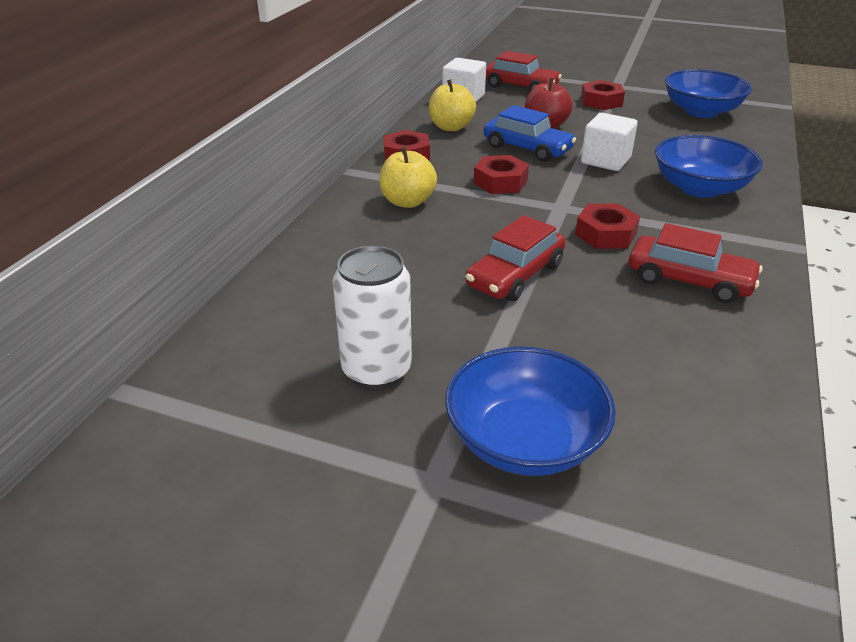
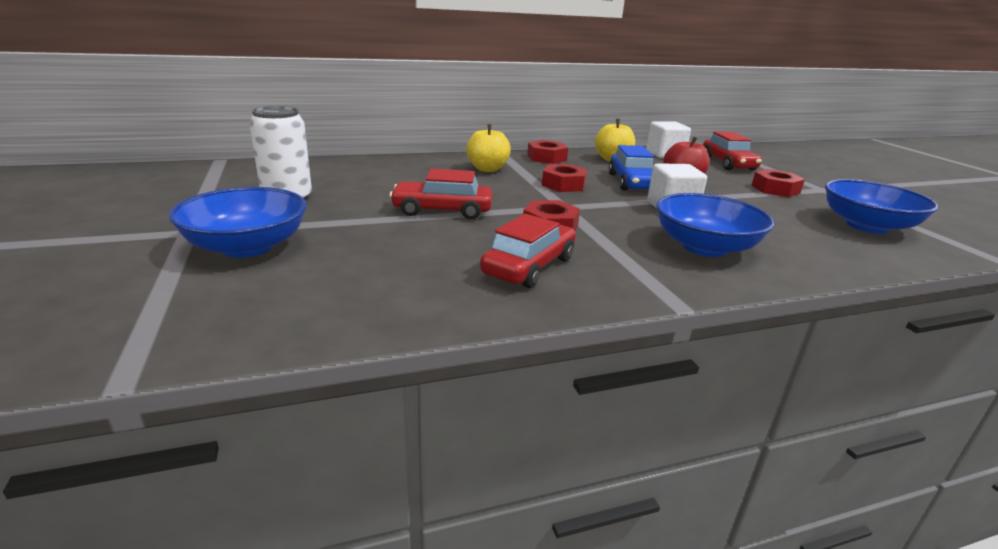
camera: 50 degrees right, 10 degrees down
red car [629,223,763,303] -> red car turned 135 degrees counterclockwise [480,214,576,288]

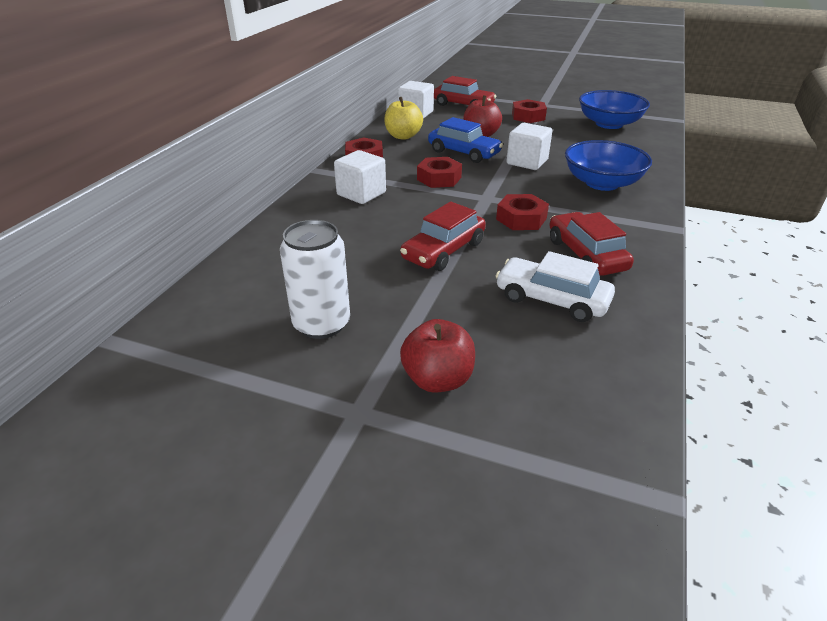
camera: 50 degrees left, 10 degrees up
blue bowl [169,187,307,258] -> red apple [400,319,475,393]
yellow apple [466,124,511,172] -> white cube [334,150,386,204]
none -> white car [496,251,615,322]

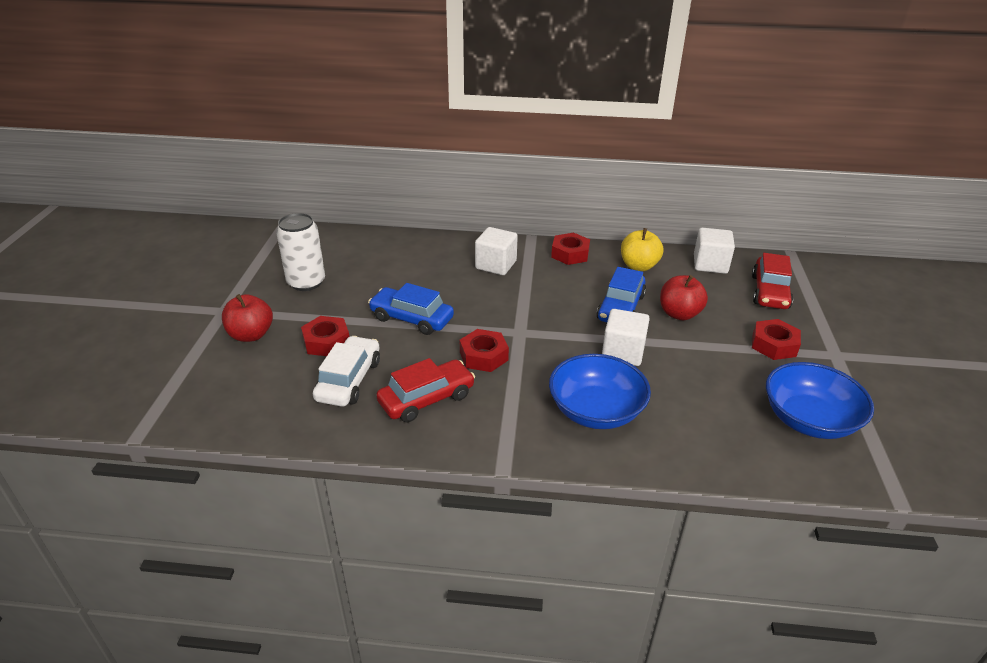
camera: 75 degrees right, 0 degrees up
red car [400,202,486,271] -> blue car [368,283,454,335]
red nut [417,157,462,188] -> red nut moved to [301,316,349,356]

